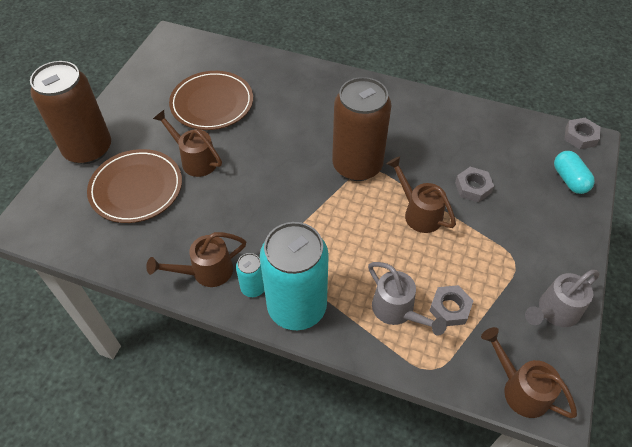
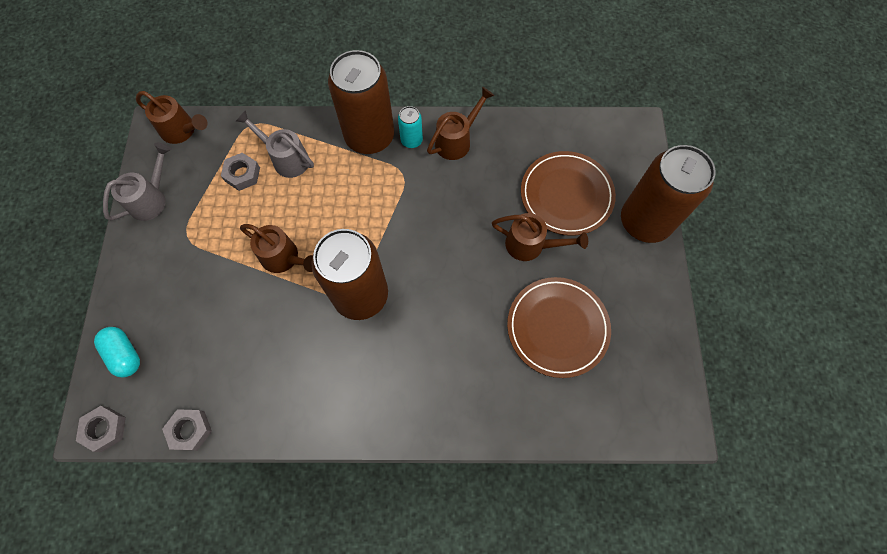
camera: 160 degrees right, 15 degrees up
turquoise can [260,222,329,330] -> brown can [328,50,394,154]
grey nut [455,167,494,203] -> grey nut moved to [162,409,212,451]

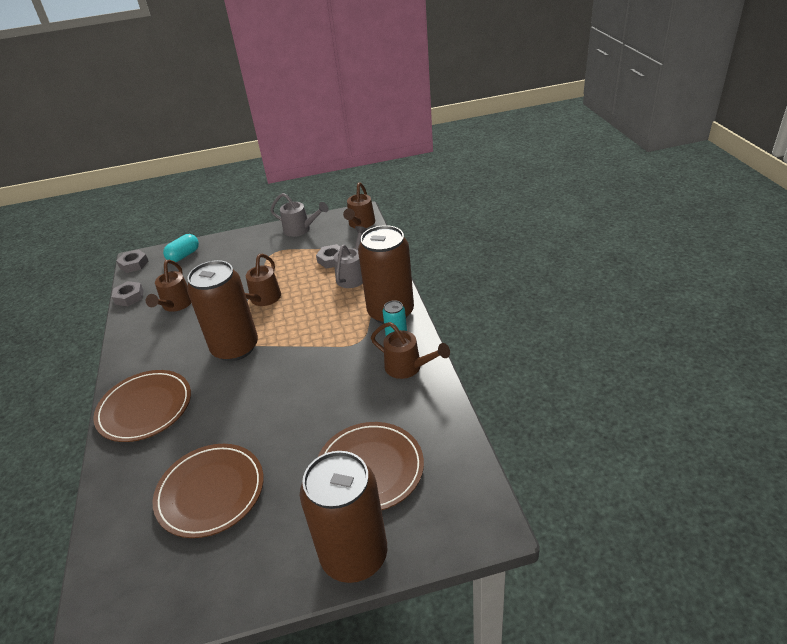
camera: 80 degrees right, 30 degrees down
brown watering can [492,213,588,261] -> brown watering can moved to [145,260,191,312]
none -> brown plate [93,370,191,442]

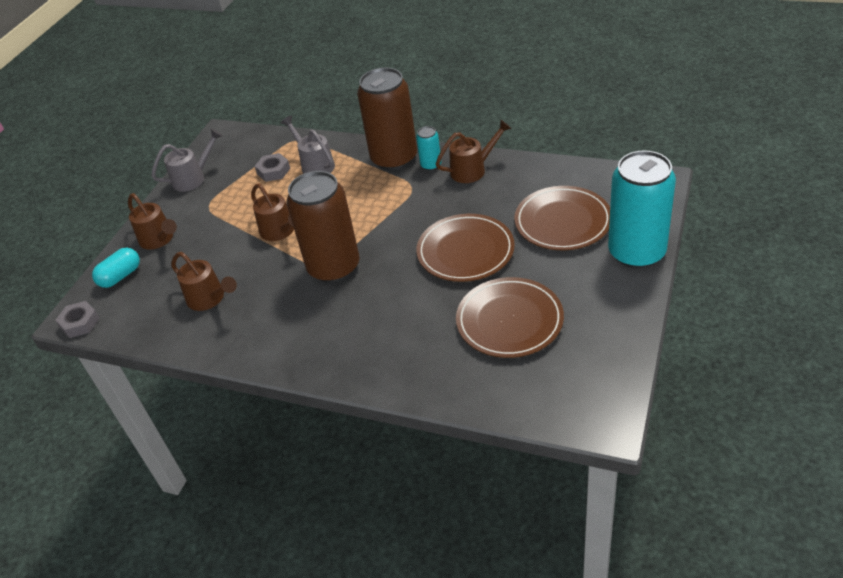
camera: 55 degrees left, 5 degrees up
brown plate [93,370,191,442] -> brown plate moved to [416,214,515,282]
grey nut [112,281,144,306] -> none
turquoise capsule [163,234,199,262] -> turquoise capsule turned 60 degrees clockwise [92,248,140,288]
brown can [300,451,387,583] -> turquoise can [608,150,676,268]
brown watering can [343,182,375,229] -> brown watering can moved to [128,193,177,250]

